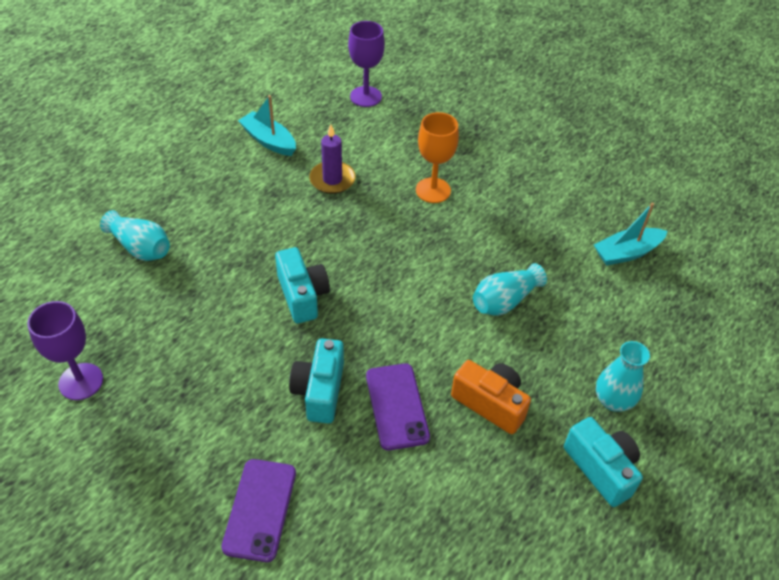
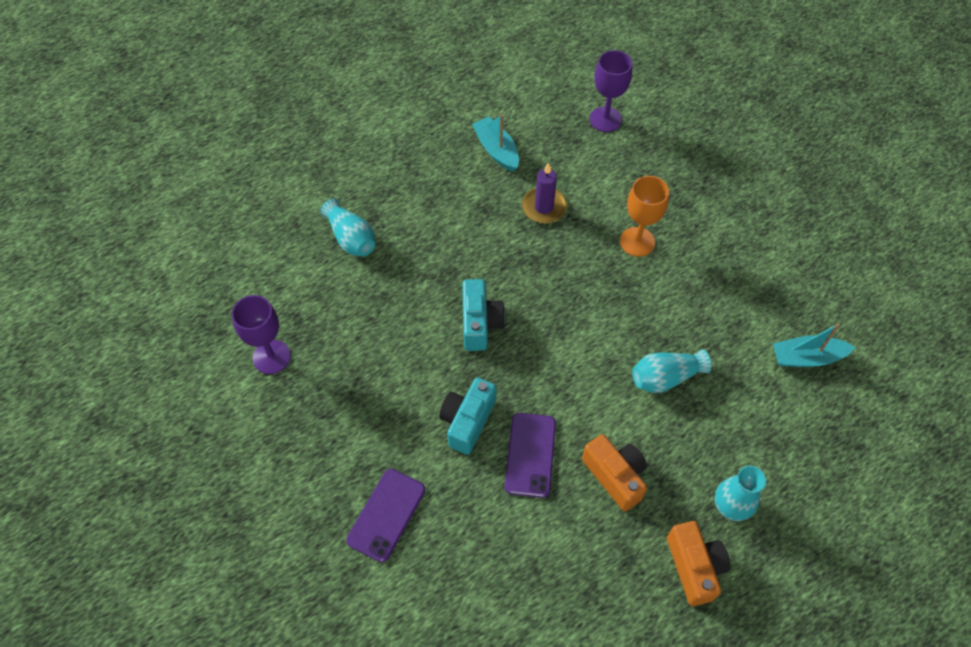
camera: 20 degrees right, 10 degrees up
turquoise camera [564,417,643,507] -> orange camera [667,521,730,606]

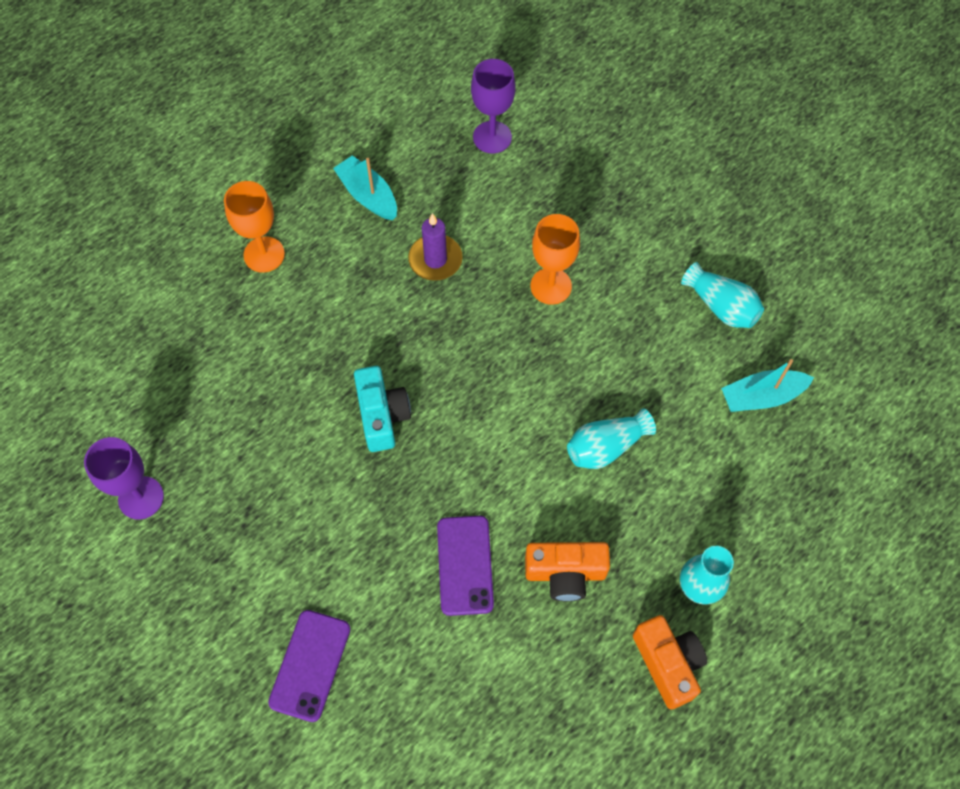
camera: 10 degrees left, 5 degrees up
turquoise vase [320,199,375,257] -> turquoise vase moved to [681,262,764,328]
turquoise camera [439,378,497,455] -> none
orange camera [582,434,647,511] -> orange camera turned 135 degrees clockwise [525,542,610,601]
none -> orange goblet [224,181,285,272]

